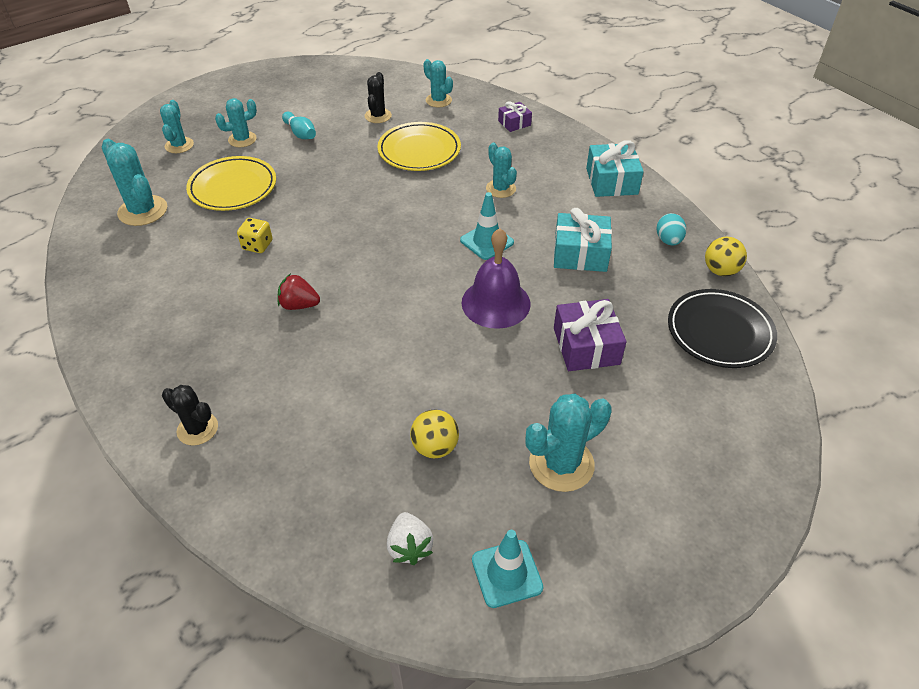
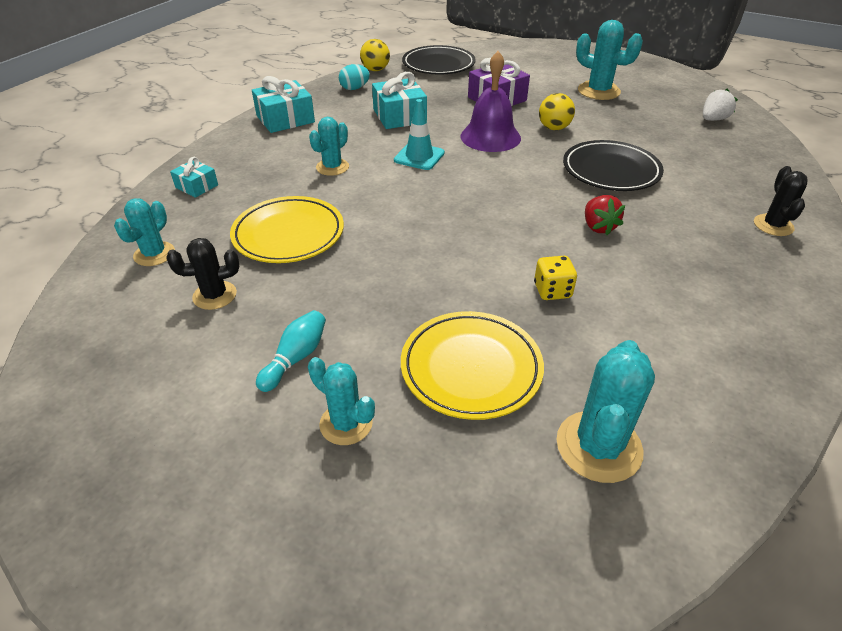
camera: 115 degrees left, 5 degrees down
turquoise cactus [160,100,194,153] -> none
yellow ball [410,409,459,458] -> yellow ball moved to [539,93,575,130]
turquoise traffic cone [472,530,543,608] -> none
purple gift [498,101,532,132] -> turquoise gift [170,157,218,198]
none -> black plate [563,140,664,191]

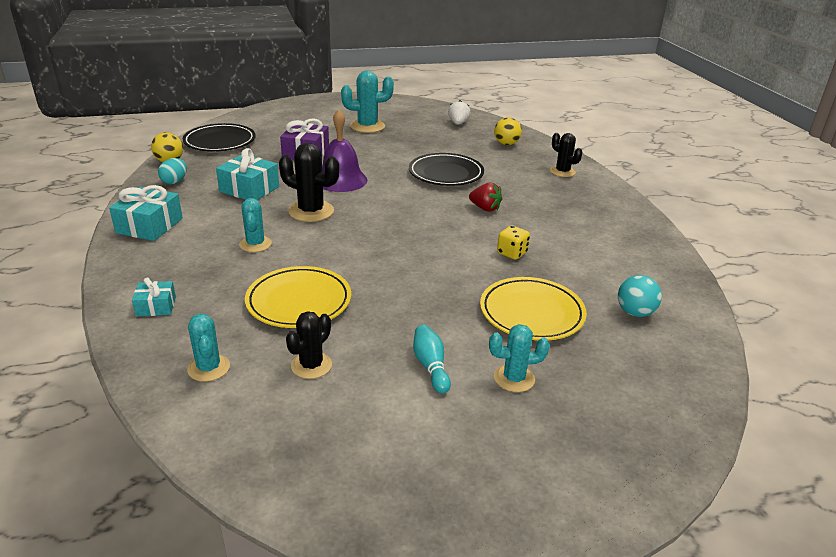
camera: 45 degrees left, 10 degrees down
turquoise traffic cone [394,99,445,170] -> black cactus [279,143,339,222]
yellow ball [539,93,575,130] -> yellow ball moved to [494,117,522,145]
turquoise cactus [556,340,655,483] -> turquoise ball [618,275,662,317]

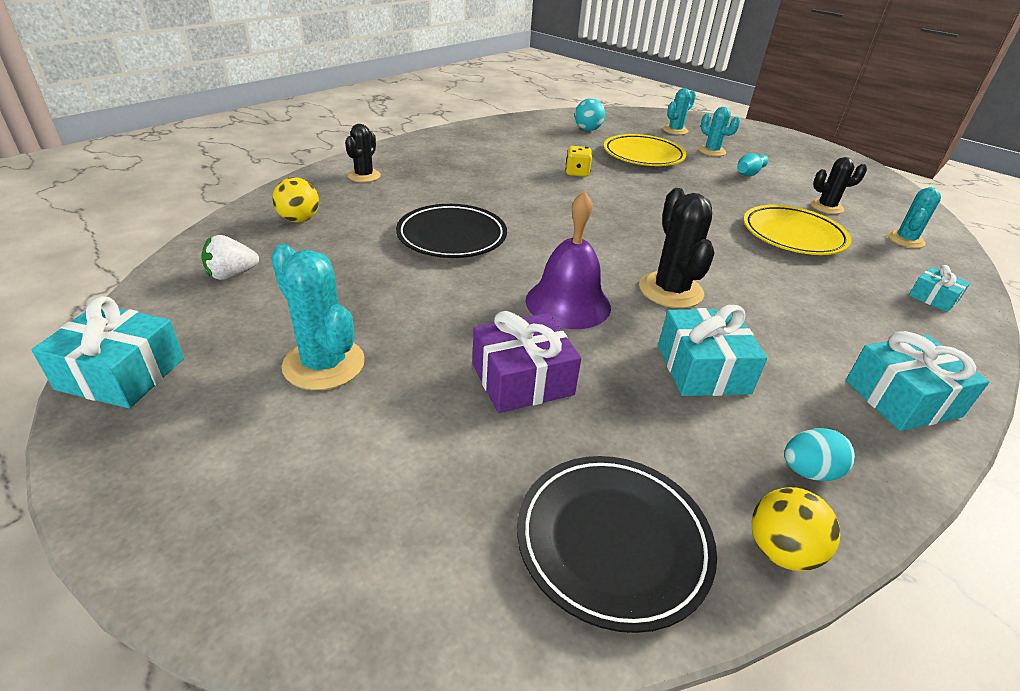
camera: 125 degrees left, 5 degrees up
turquoise cactus [239,198,272,252] -> turquoise cactus moved to [663,88,696,135]
red strawberry [469,182,502,212] -> none
none -> turquoise gift [32,296,184,408]

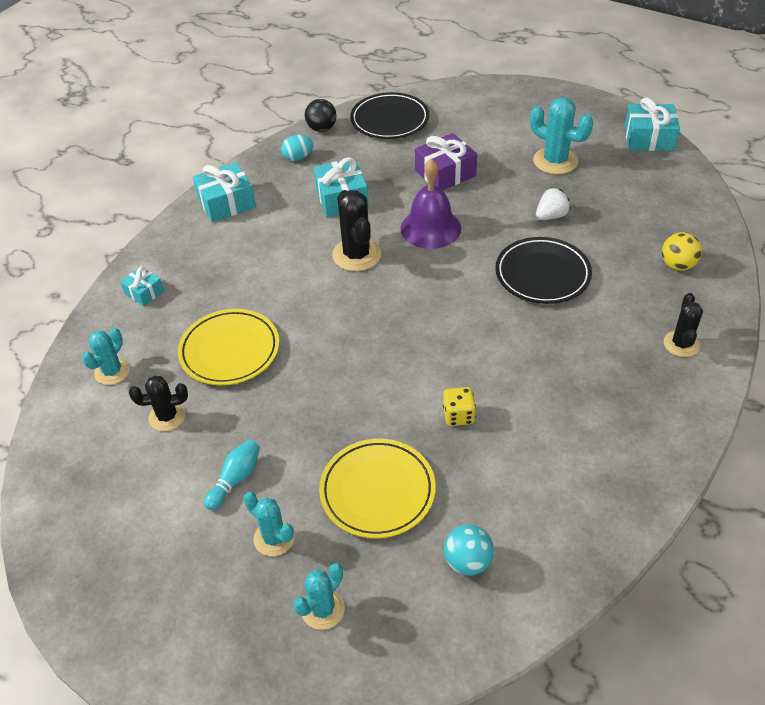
camera: 175 degrees right, 10 degrees up
white strawberry [201,235,259,280] -> white strawberry moved to [536,187,571,220]
yellow ball [752,487,840,571] -> black ball [305,99,336,132]

